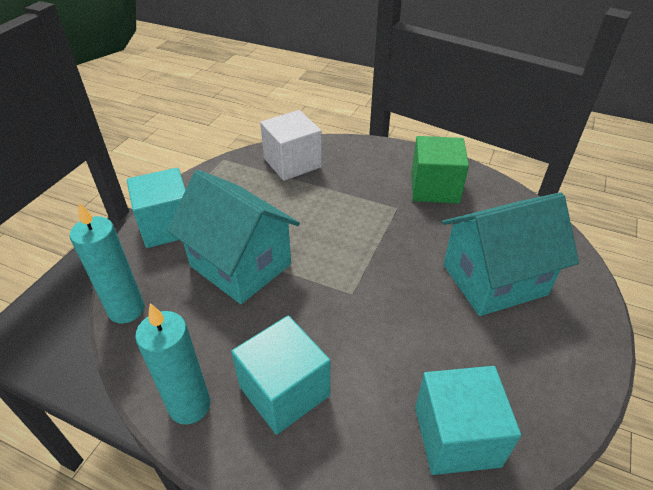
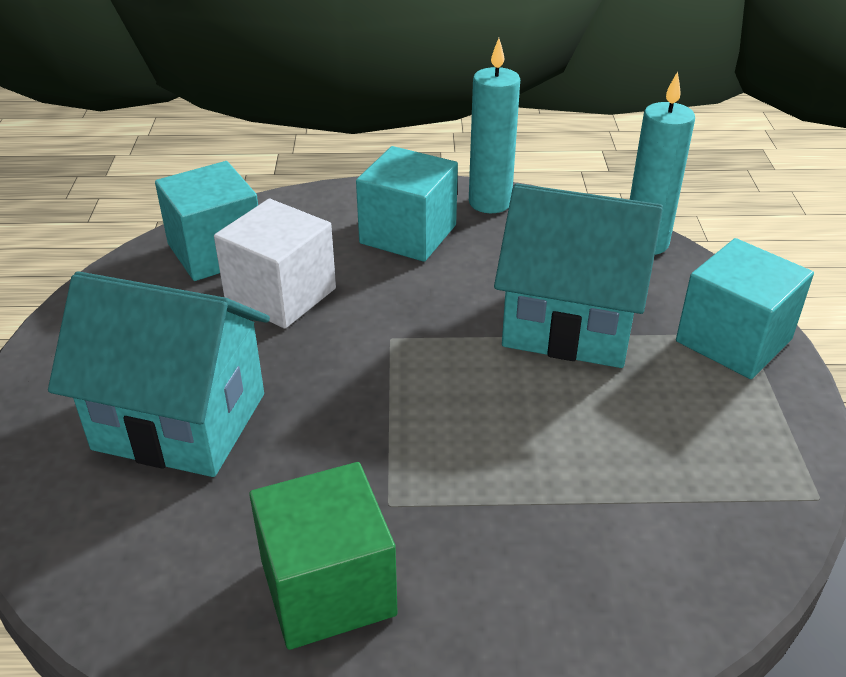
camera: 155 degrees right, 5 degrees down
white cube [260,110,322,181] -> white cube moved to [214,199,336,329]
turquoise house [442,192,579,316] -> turquoise house turned 60 degrees clockwise [48,271,270,477]

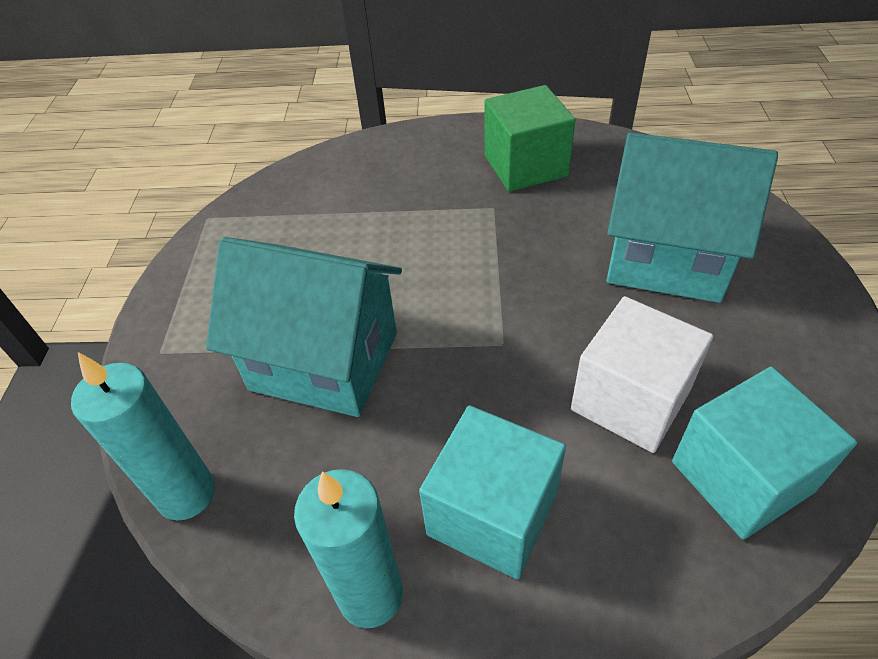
camera: 175 degrees left, 10 degrees up
turquoise cube [676,238,814,379] -> none

